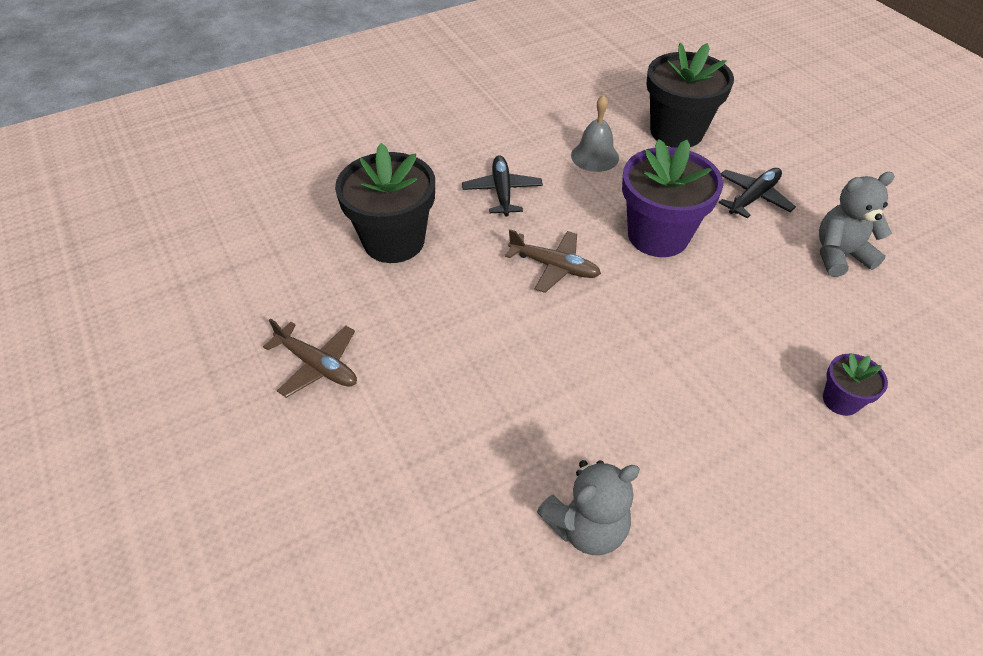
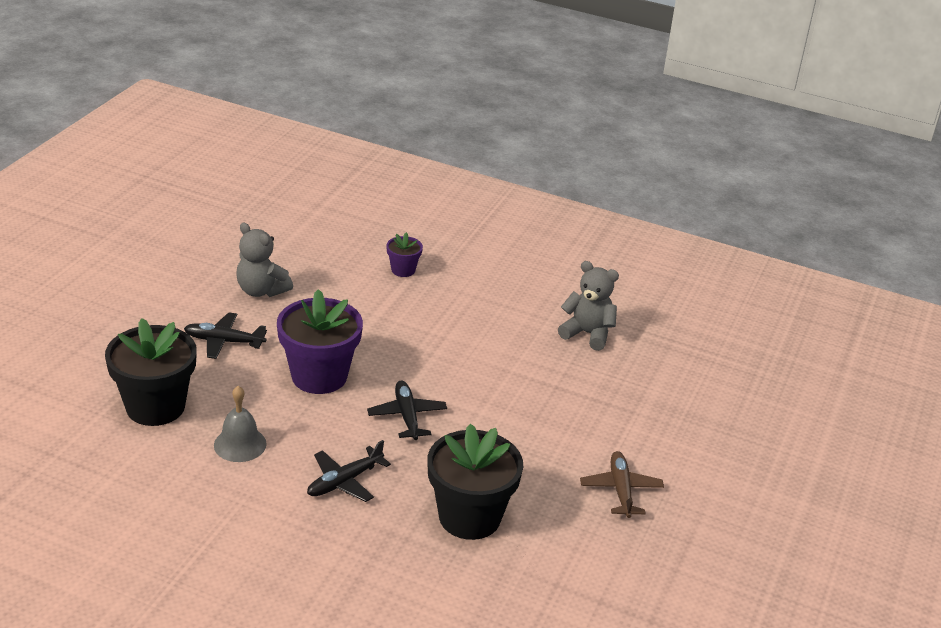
camera: 130 degrees left, 15 degrees down
brown plane [505,229,601,293] -> black plane [367,381,447,440]

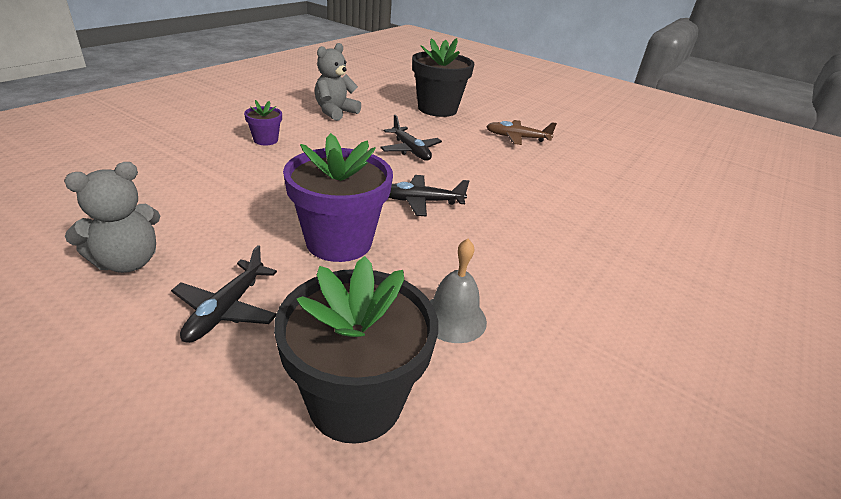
camera: 80 degrees left, 0 degrees up
black plane [307,440,391,502] -> black plane moved to [380,115,442,161]
purple flower pot [386,232,423,277] -> purple flower pot moved to [244,100,282,145]
black flower pot [427,423,523,540] -> black flower pot moved to [412,38,475,117]

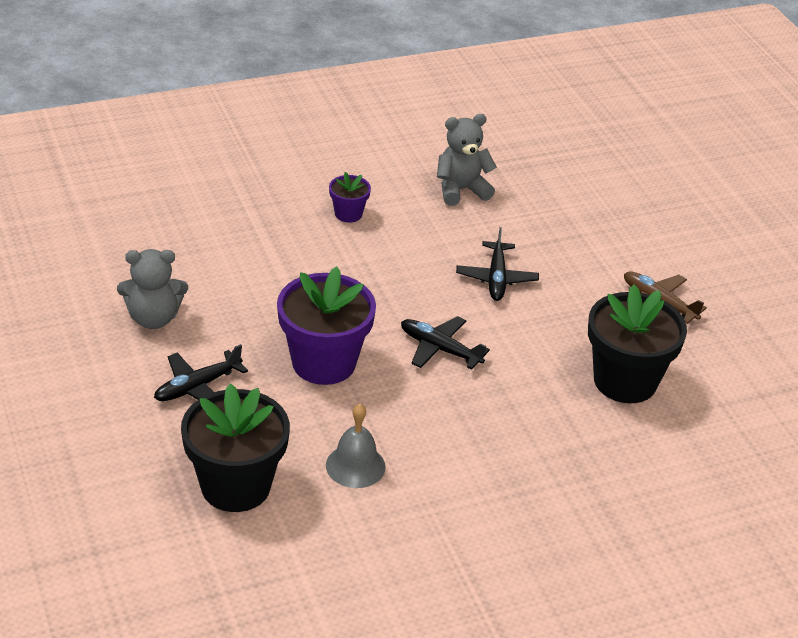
camera: 35 degrees right, 5 degrees up
black flower pot [412,38,475,117] -> black flower pot moved to [588,284,687,403]

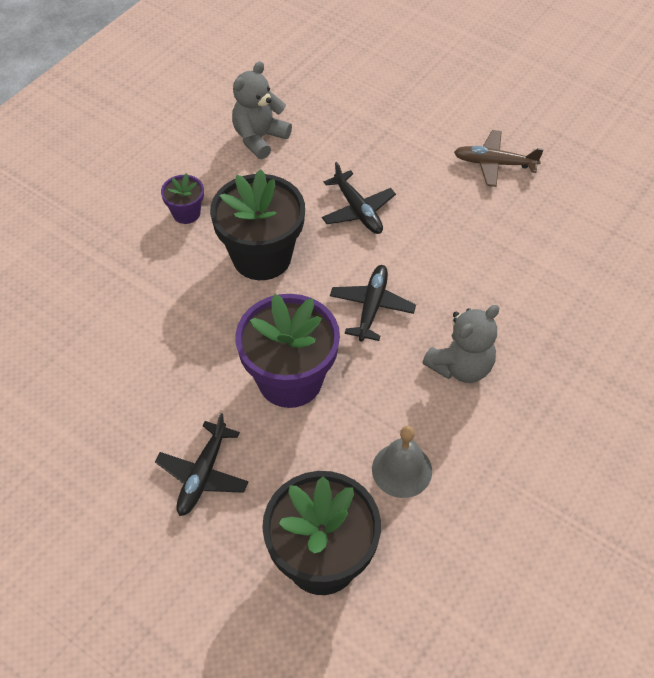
camera: 30 degrees left, 15 degrees up
grey teddy bear [117,249,188,329] -> grey teddy bear moved to [422,305,499,383]
black plane [401,316,490,370] -> black plane turned 105 degrees clockwise [330,265,416,342]
black flower pot [588,284,687,403] -> black flower pot moved to [210,169,305,280]

